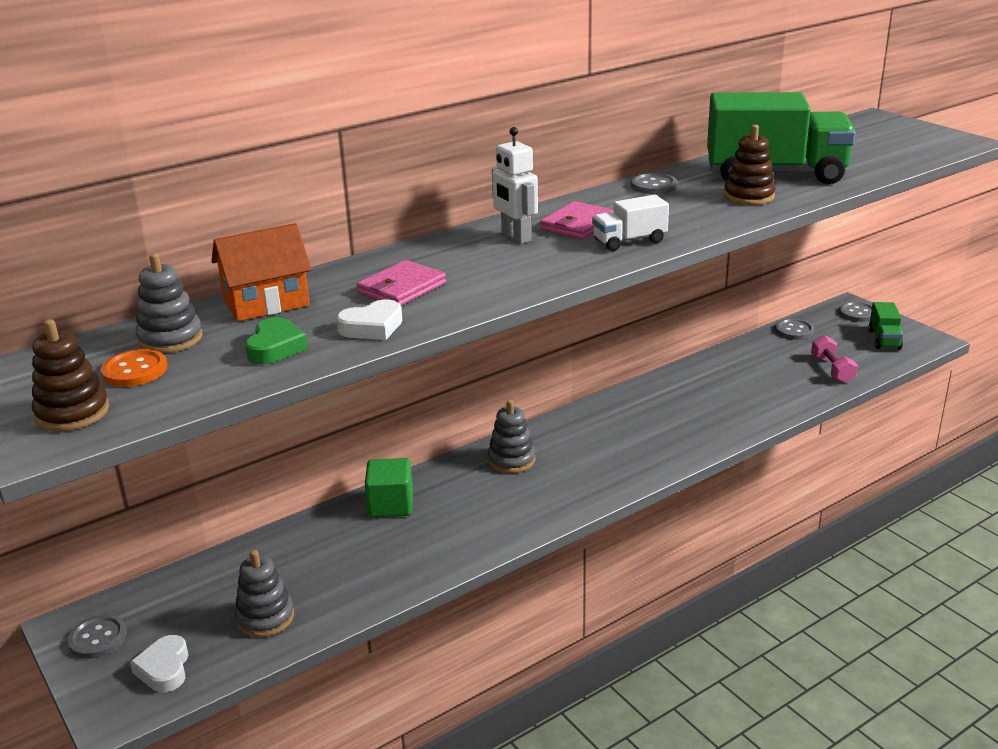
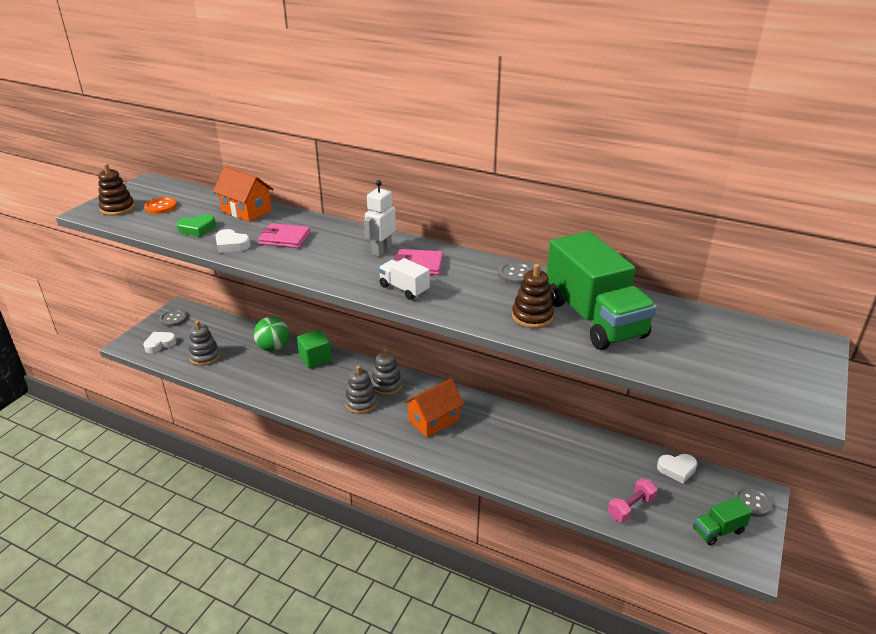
camera: 60 degrees right, 5 degrees up
grey stacking toy [135,253,203,353] -> grey stacking toy moved to [345,365,377,414]
grey button [775,319,814,340] -> white heart [657,454,697,484]
none -> green ball [253,317,289,352]
none -> orange house [404,378,464,437]

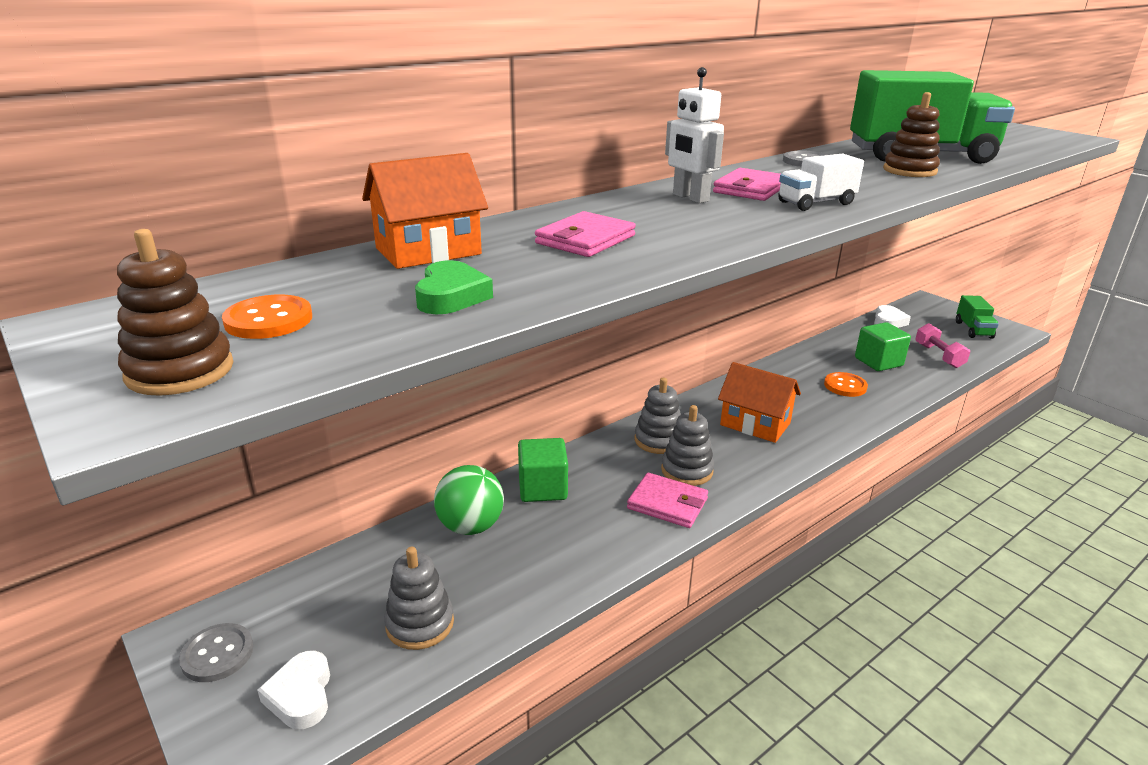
camera: 65 degrees left, 5 degrees down
white heart [215,229,251,253] -> none
orange house [404,378,464,437] -> orange house turned 45 degrees counterclockwise [718,362,801,443]
grey button [733,486,772,517] -> none
none -> pink wallet [627,473,708,528]
none -> orange button [824,372,868,397]
none -> green cube [855,322,911,371]

